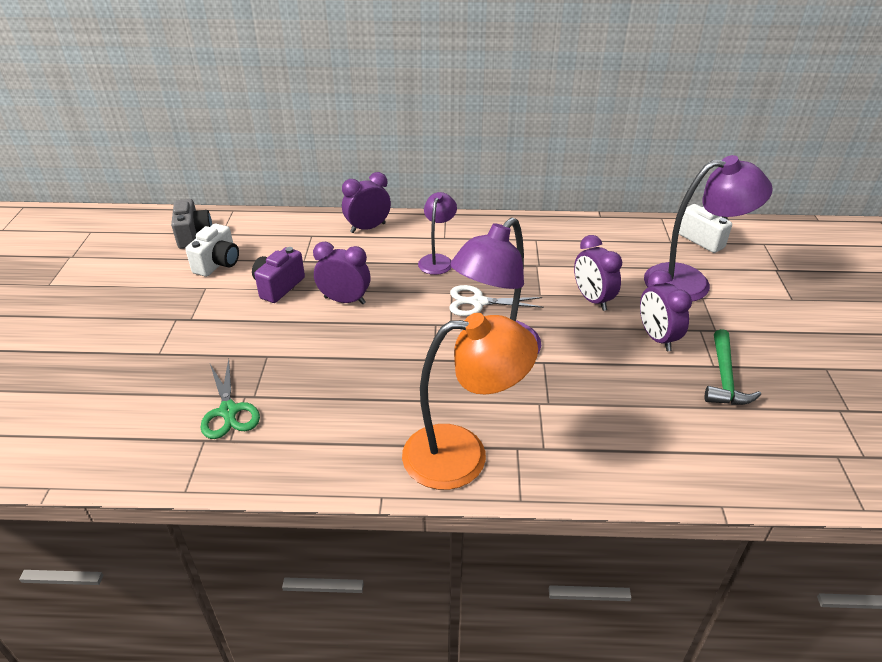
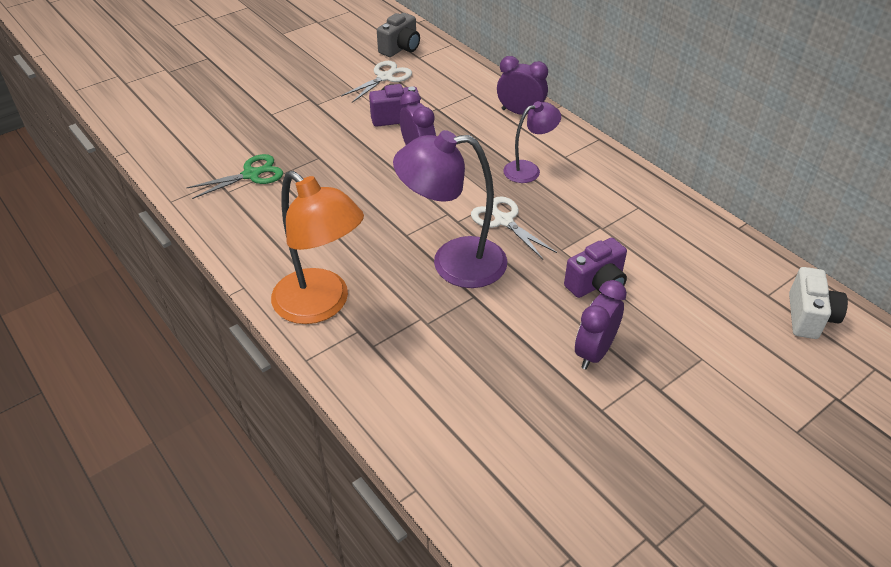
camera: 50 degrees right, 5 degrees up
white camera [185,224,239,277] -> white scissors [341,61,412,103]
green scissors [200,359,260,439] -> green scissors turned 150 degrees counterclockwise [186,154,283,199]
purple clock [574,235,622,311] -> purple camera [564,238,627,298]
purple lamp [644,155,773,302] -> none
green hammer [705,329,761,405] -> none

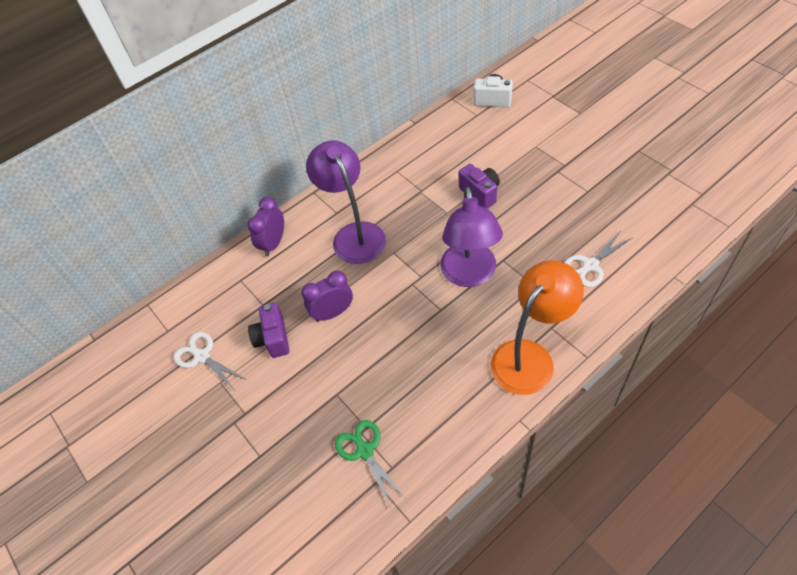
camera: 85 degrees left, 10 degrees up
grey camera [377,13,420,57] -> none
white scissors [471,196,557,259] -> white scissors moved to [564,230,633,287]
purple lamp [503,101,561,183] -> purple lamp [306,140,386,264], size x1.78
purple clock [575,280,627,369] -> none

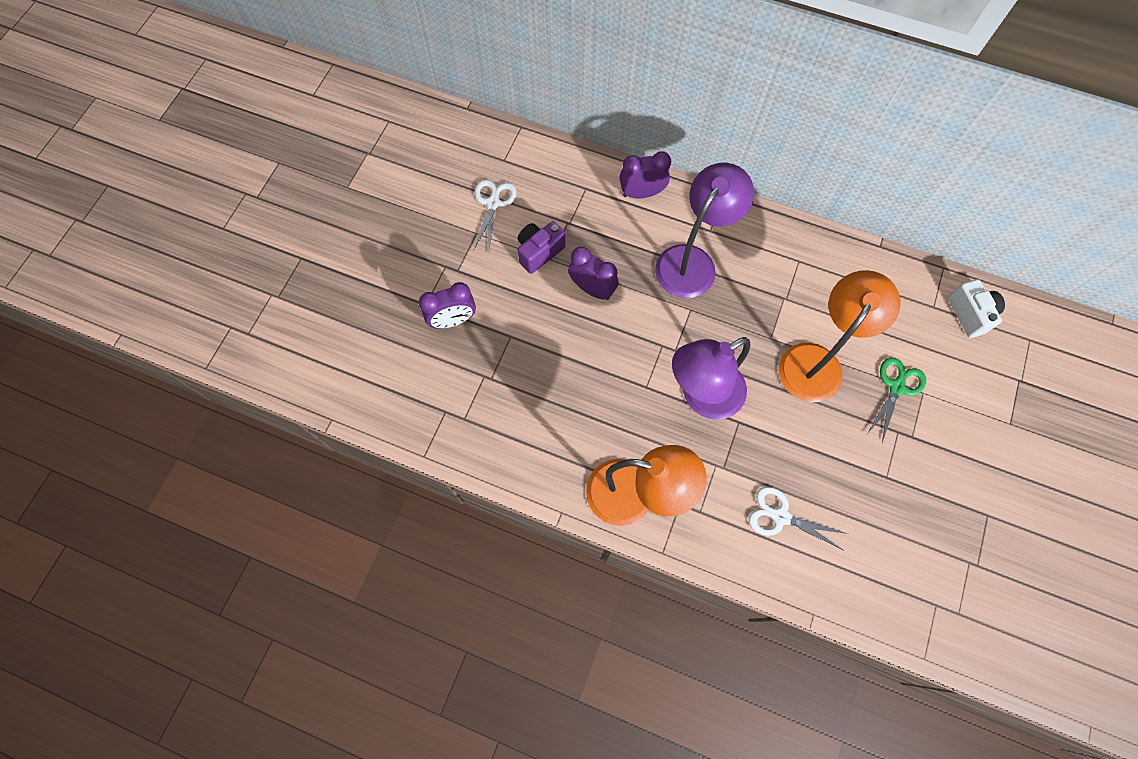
camera: 55 degrees right, 15 degrees up
green scissors [335,420,406,508] -> green scissors moved to [867,357,926,443]
purple camera [459,164,500,209] -> orange lamp [778,270,900,402]
none -> purple clock [419,282,476,329]

